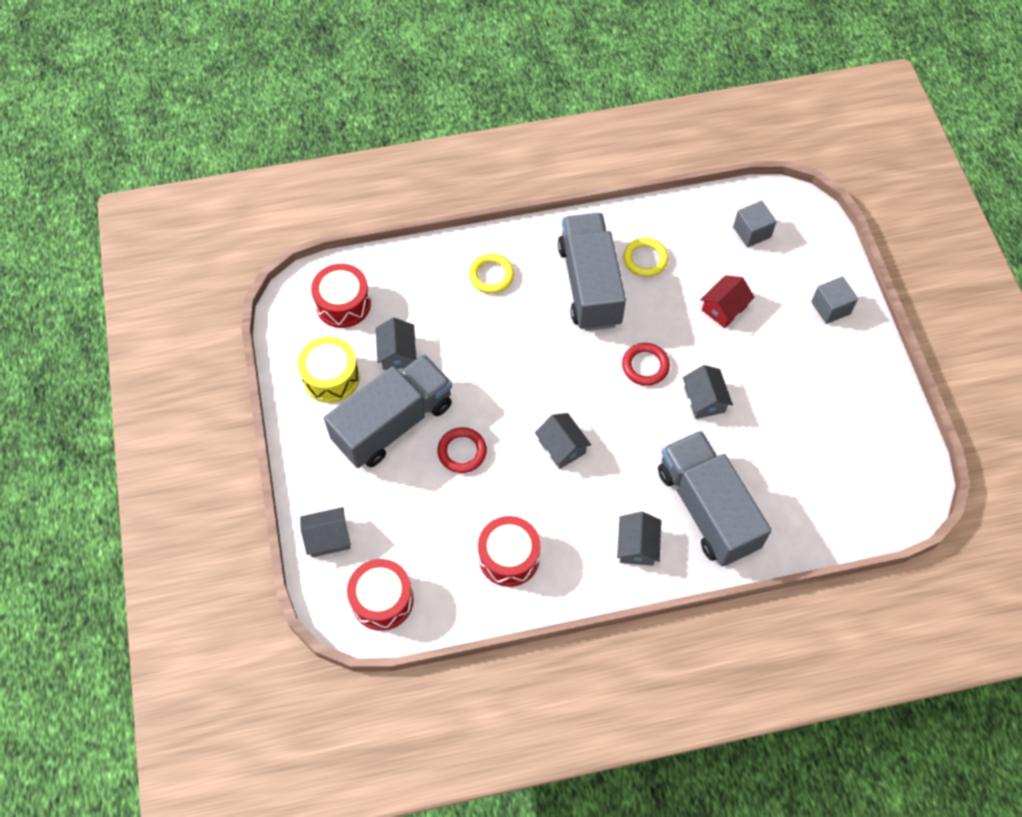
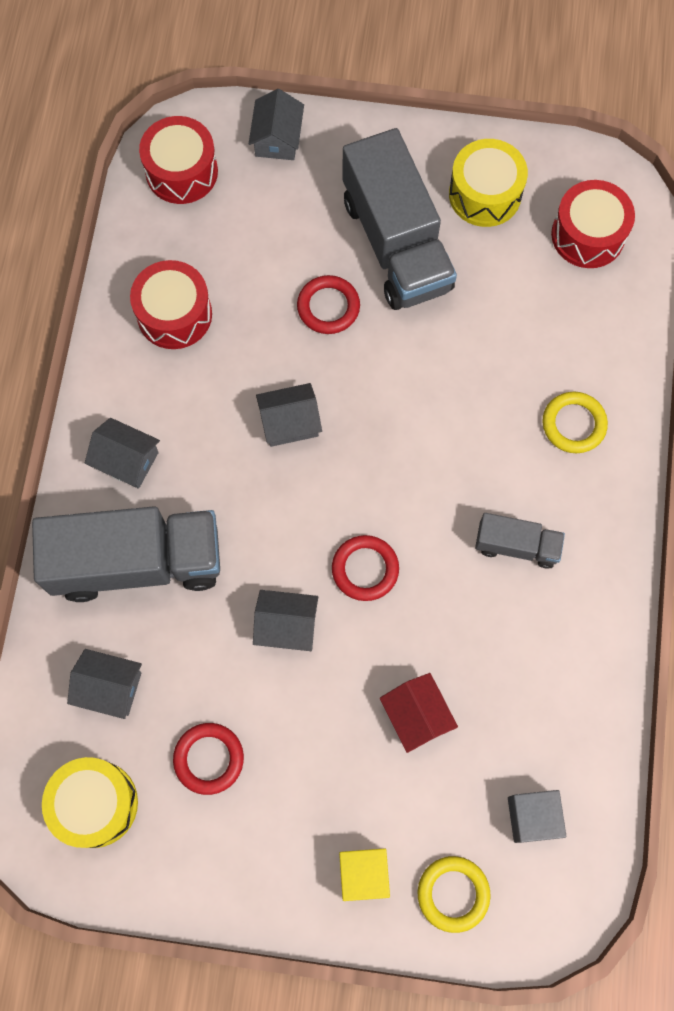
camera: 110 degrees right, 10 degrees up
grey house [376,318,416,370] -> grey house moved to [67,649,142,719]
grey truck [558,213,626,331] -> grey truck [475,513,565,569], size x0.49
yellow ring [623,238,669,277] -> yellow ring moved to [418,856,491,933]
grey cube [811,277,858,324] -> yellow cube [339,848,390,901]
none -> yellow drum [42,757,138,848]
none -> red ring [173,723,244,795]

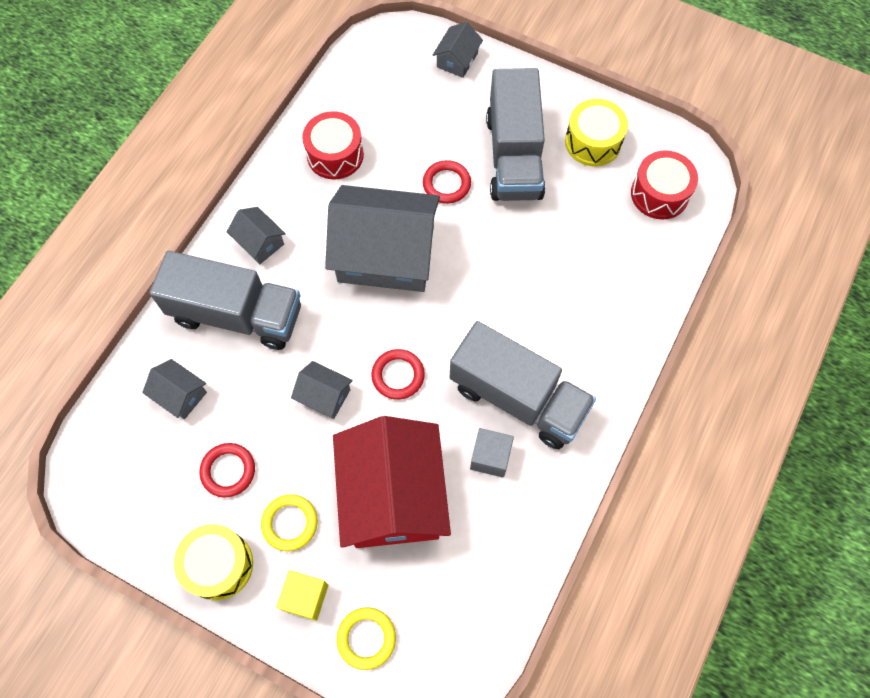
camera: 20 degrees right, 5 degrees down
yellow drum [42,757,138,848] -> yellow drum moved to [174,524,253,601]
red drum [139,116,218,204] -> none
grey house [256,383,322,447] -> grey house [325,185,440,292], size x2.27
red house [380,673,458,753] -> red house [333,416,451,548], size x2.27
grey truck [475,513,565,569] -> grey truck [450,321,596,449], size x2.04
grey cube [508,790,566,843] -> grey cube moved to [470,428,514,478]
yellow ring [542,392,608,453] -> yellow ring moved to [261,494,318,551]

